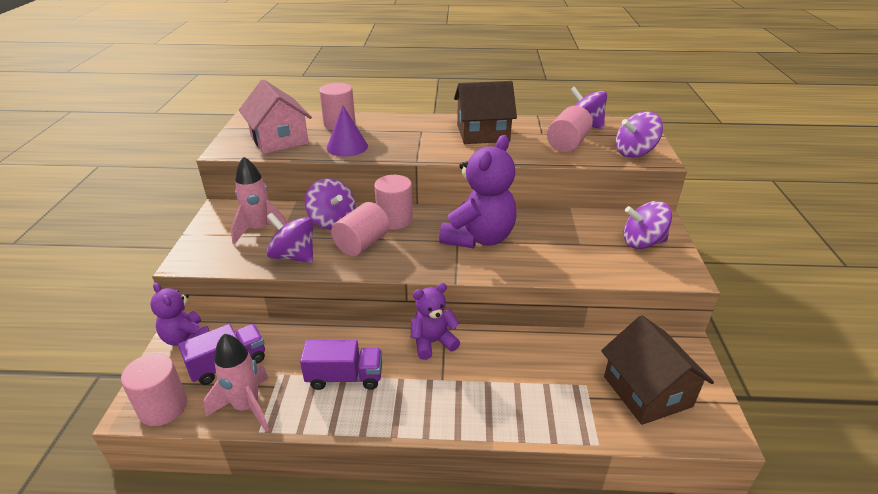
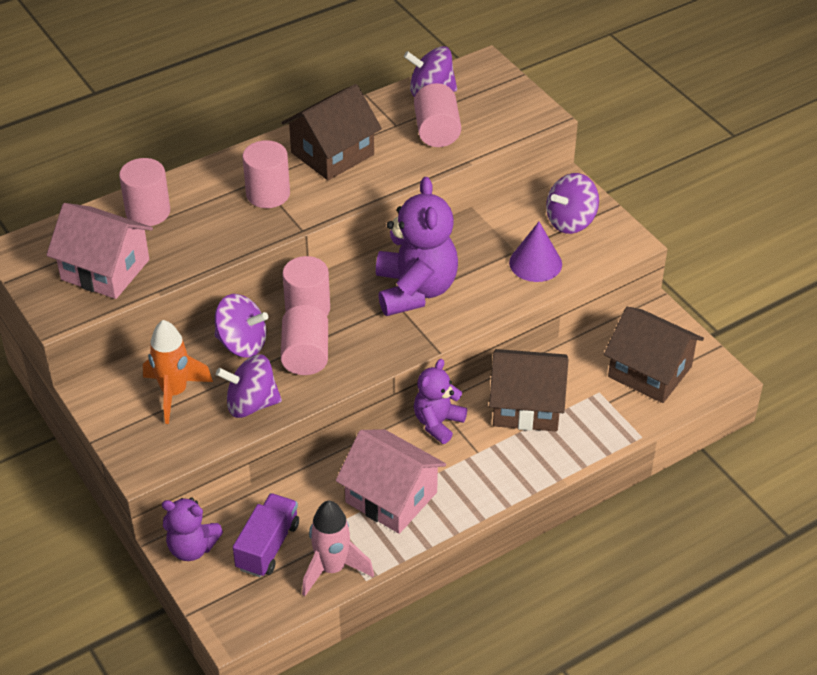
camera: 35 degrees left, 10 degrees up
pink cylinder [121,353,187,426] -> pink cylinder moved to [243,140,290,208]
pink rocket [231,156,287,244] -> orange rocket [143,320,213,424]
purple truck [300,340,382,390] -> pink house [336,429,446,534]
purple cone [327,106,368,157] -> purple cone moved to [509,222,562,282]
purple spinning top [616,111,663,158] -> none
none -> brown house [489,349,568,431]

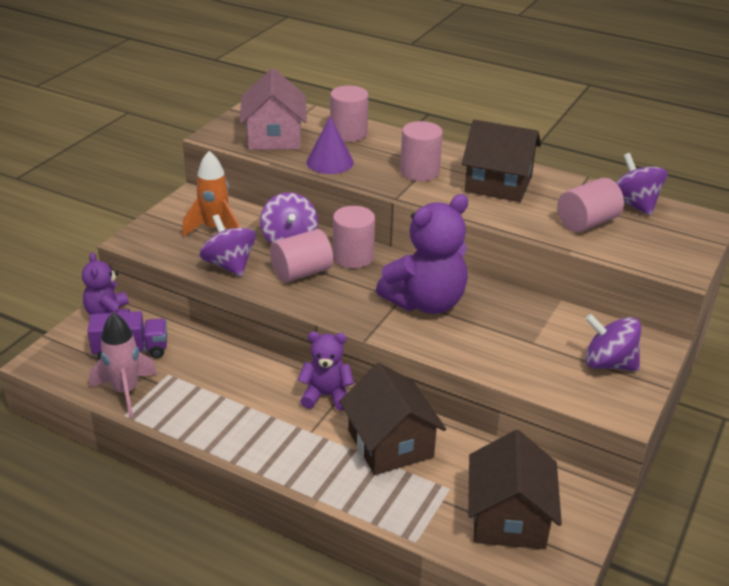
camera: 60 degrees right, 10 degrees down
pink house [336,429,446,534] -> none
purple cone [509,222,562,282] -> purple cone moved to [307,117,354,174]

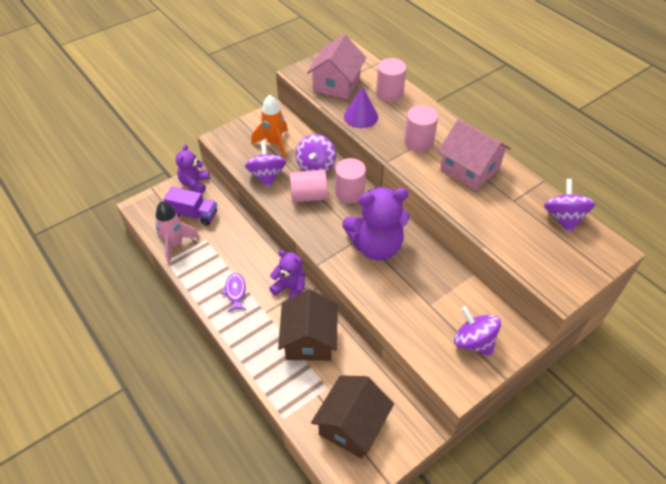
camera: 25 degrees right, 15 degrees up
brown house [462,120,541,202] -> pink house [438,119,511,191]
pink cylinder [557,178,624,232] -> none
none -> purple fish [221,273,246,312]

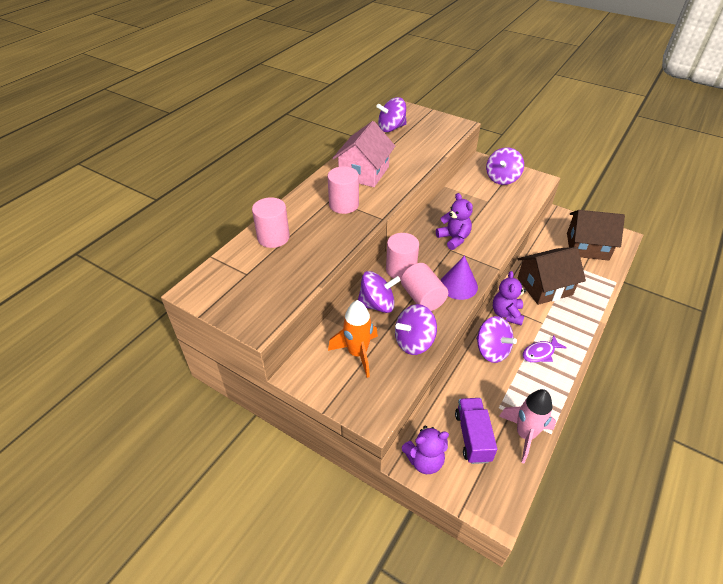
camera: 110 degrees left, 5 degrees down
pink house [307,34,366,99] -> none
purple teddy bear [342,187,409,260] -> purple teddy bear [436,193,473,250], size x0.59
purple cone [344,86,378,128] -> purple cone moved to [440,255,478,300]
none -> purple spinning top [476,316,517,363]

